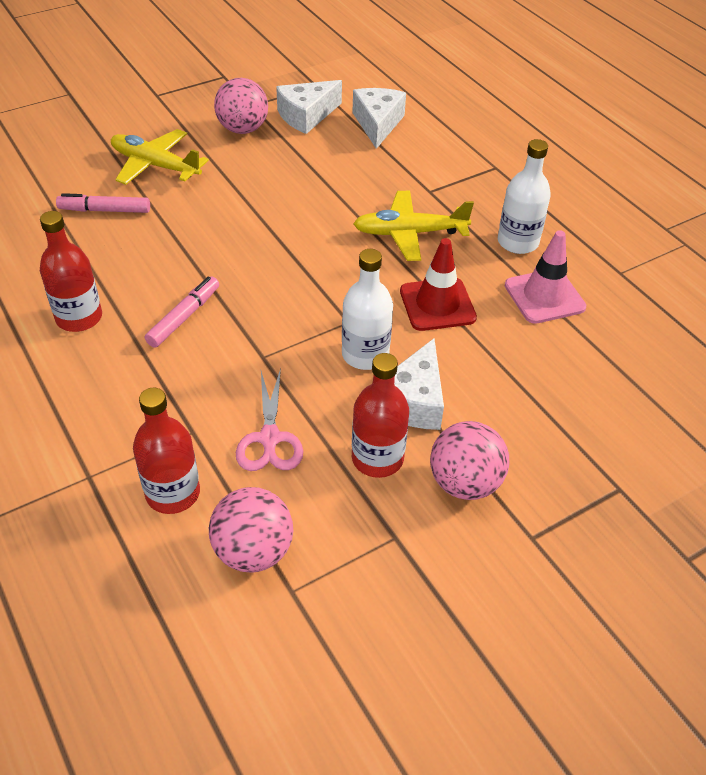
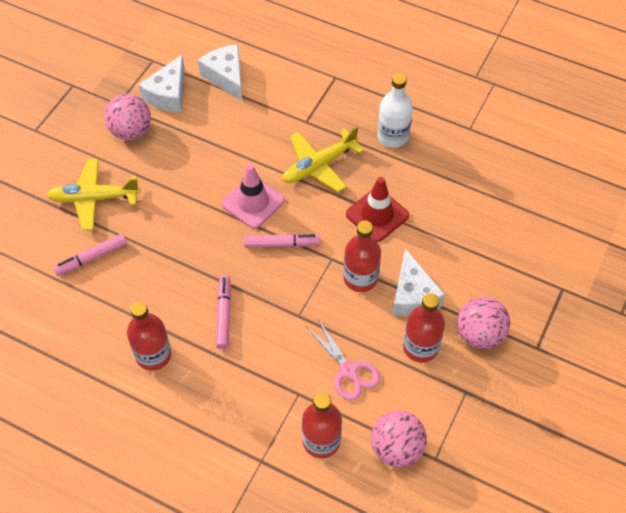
camera: 30 degrees left, 10 degrees up
white bottle [342,249,393,370] -> red bottle [344,221,381,292]
pink traffic cone [505,230,586,324] -> pink traffic cone moved to [222,164,285,229]
none -> pink marker [244,233,320,248]

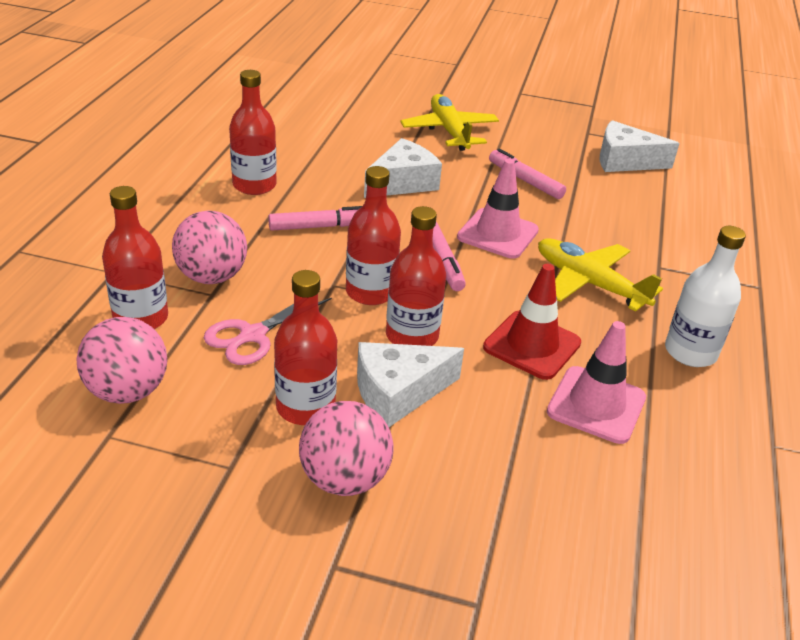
camera: 75 degrees right, 20 degrees down
pink marker [53,234,127,276] -> pink marker moved to [489,149,566,199]
pink ball [104,94,151,140] -> pink ball moved to [172,210,247,284]
white cheese [198,44,242,101] -> white cheese moved to [364,138,442,198]
none -> red bottle [346,166,401,305]
none -> pink traffic cone [547,321,646,444]

